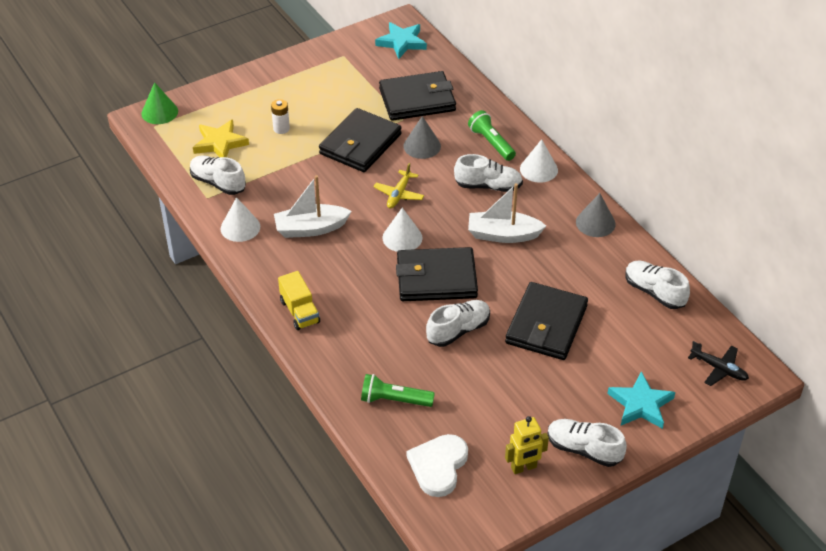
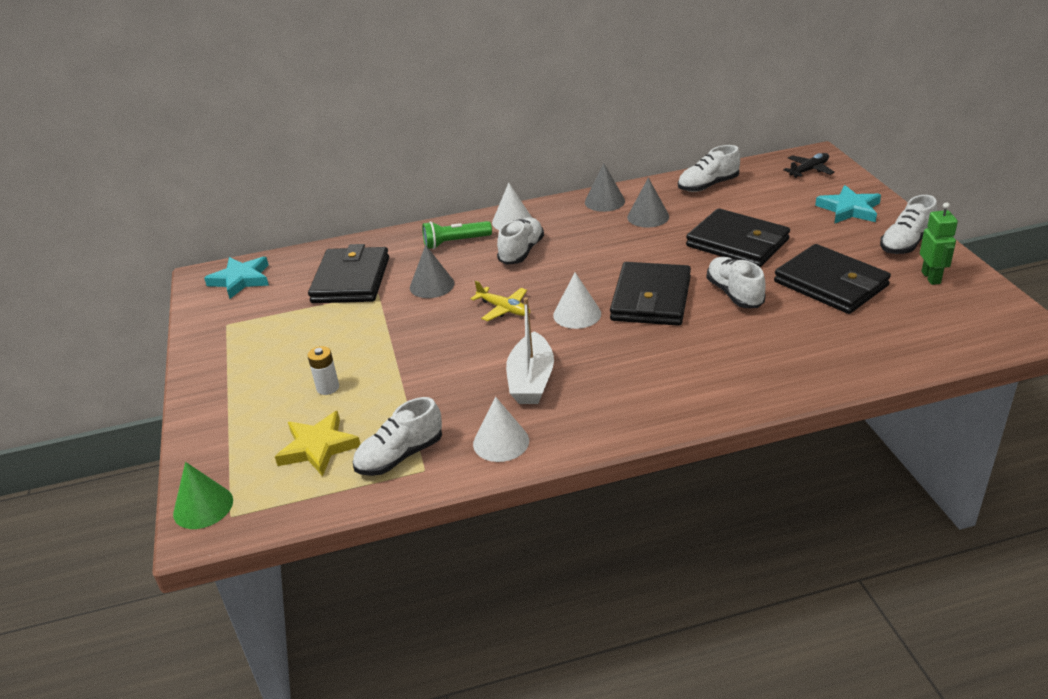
camera: 70 degrees left, 10 degrees down
yellow truck [278,271,320,330] -> none
black wallet [319,108,402,172] -> black wallet moved to [774,244,891,314]
green flashlight [361,374,435,407] -> none
white heart [407,434,468,497] -> none
white boat [468,183,546,243] -> none
yellow robot [505,416,549,474] -> green robot [920,202,958,285]
none -> grey cone [627,177,669,228]

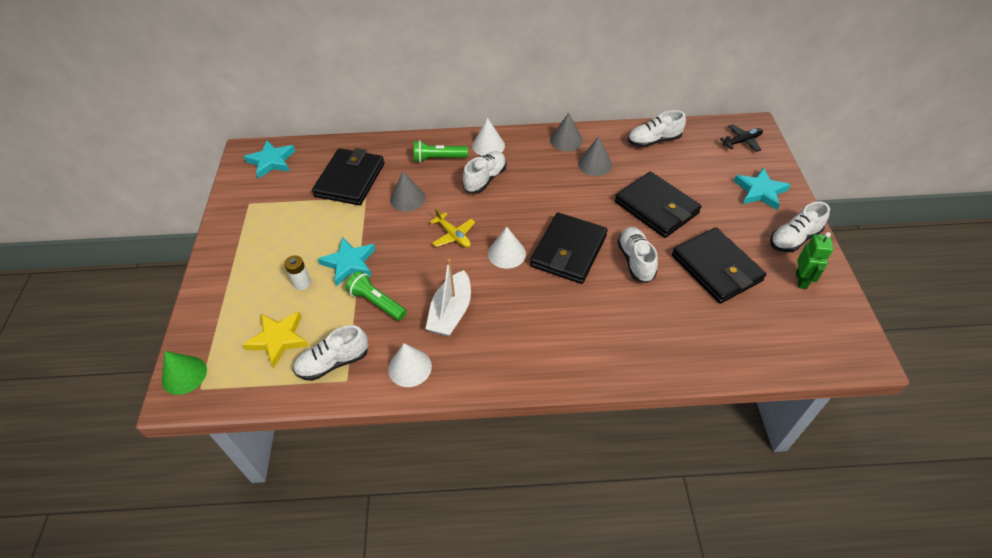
camera: 10 degrees right, 15 degrees up
none -> turquoise star [318,237,376,286]
none -> green flashlight [346,271,407,321]

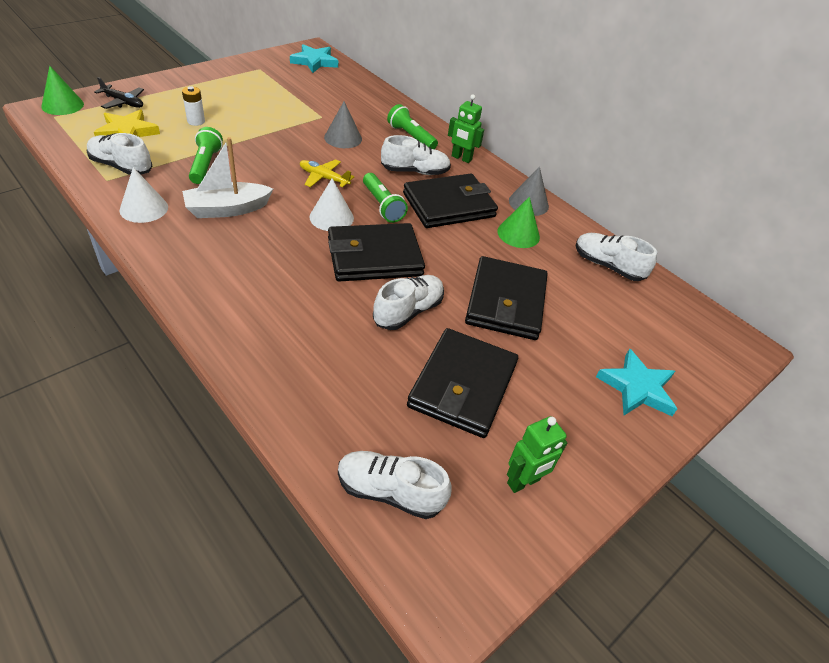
camera: 45 degrees right, 5 degrees down
black wallet [312,148,385,205] -> black wallet moved to [403,174,498,228]
turquoise star [318,237,376,286] -> none
yellow plane [430,209,475,248] -> yellow plane turned 105 degrees clockwise [300,159,354,187]
white cone [472,118,505,156] -> green robot [448,94,484,163]
grey cone [578,136,612,176] -> green cone [497,197,540,248]
black plane [720,124,763,152] -> black plane moved to [94,77,144,109]
white shoe [770,201,830,252] -> white shoe moved to [338,451,452,519]
none -> green flashlight [363,173,408,223]

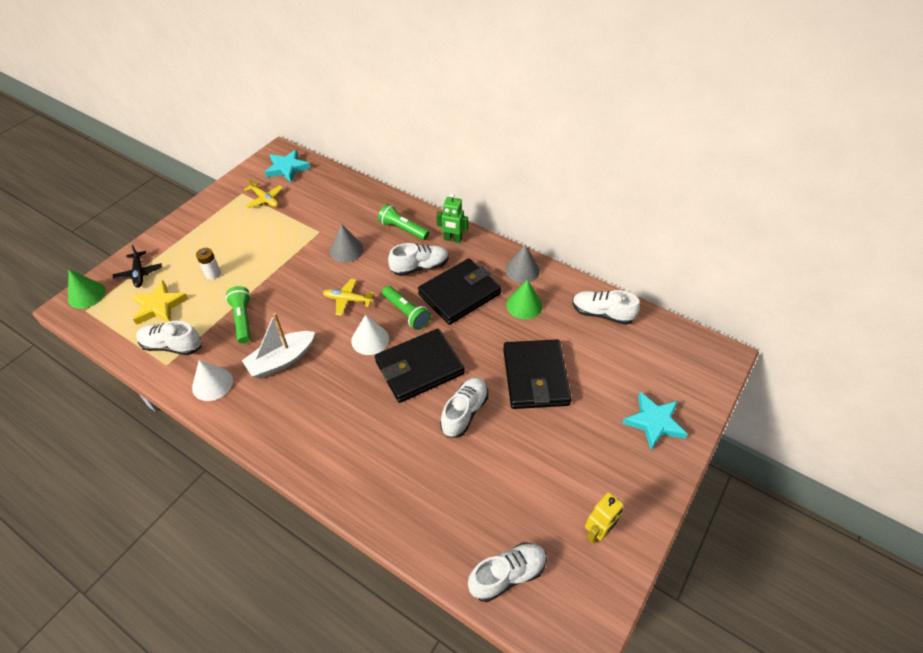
camera: 10 degrees left, 5 degrees up
black plane [94,77,144,109] -> black plane turned 60 degrees clockwise [113,245,162,288]
white shoe [338,451,452,519] -> white shoe turned 150 degrees clockwise [468,542,547,602]
black wallet [407,328,518,438] -> none
green robot [507,416,567,493] -> yellow robot [585,492,624,544]
none -> yellow plane [244,178,283,208]

